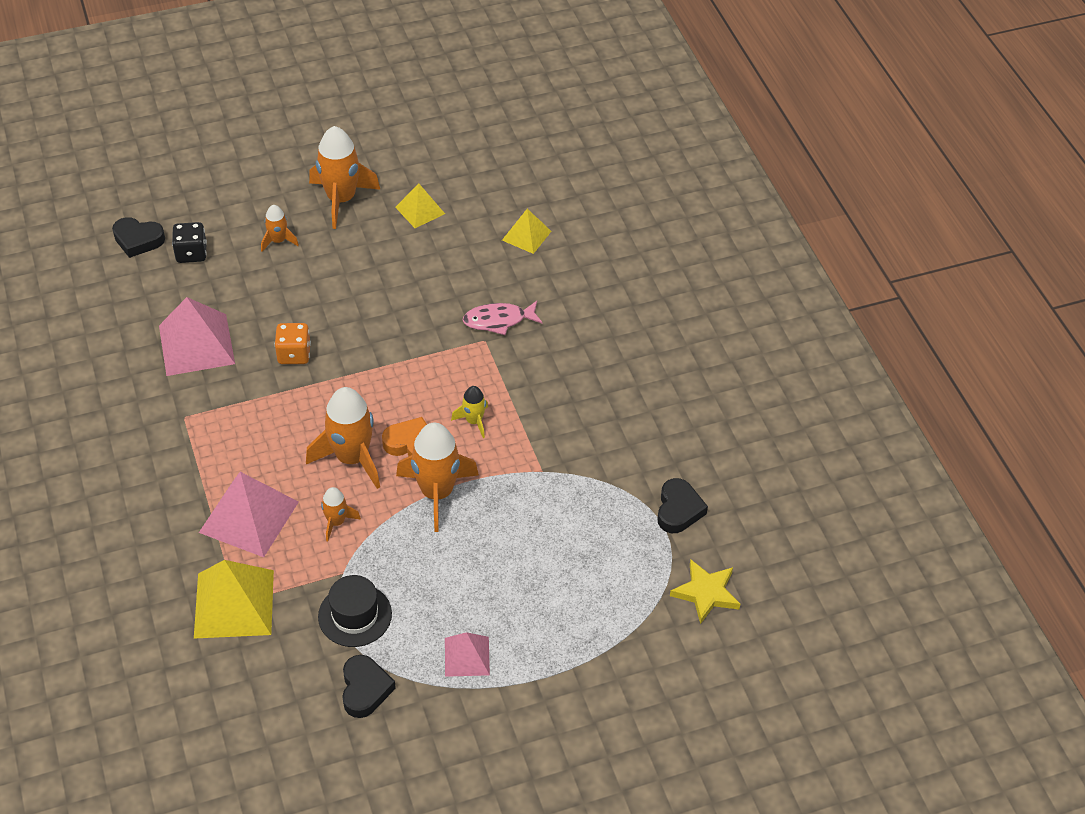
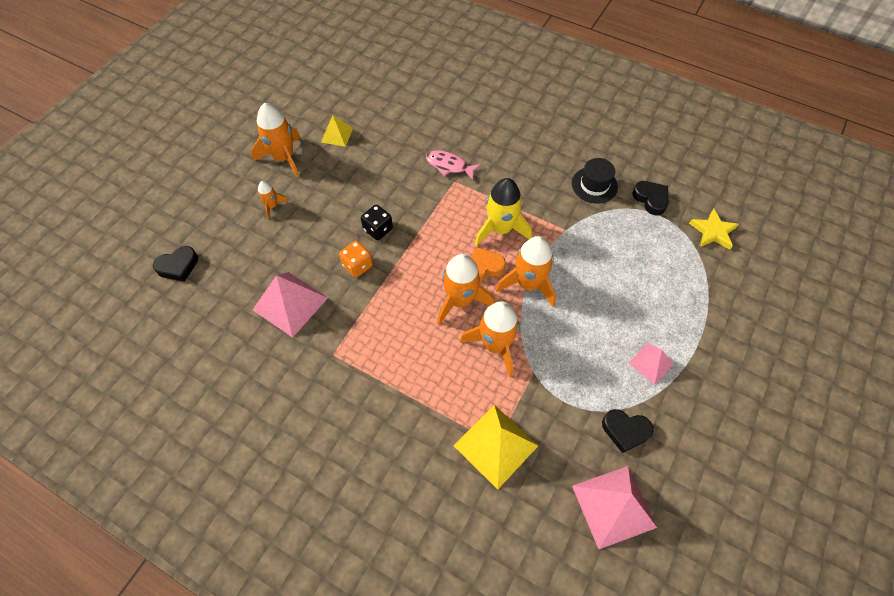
camera: 40 degrees left, 10 degrees up
black dice [172,222,207,263] -> black dice moved to [361,205,393,240]
pink pyramid [199,472,299,557] -> pink pyramid moved to [572,466,657,549]
black hat [318,575,392,647] -> black hat moved to [572,158,618,204]
orange rocket [321,487,361,542] -> orange rocket [460,301,520,377], size x1.96
black heart [342,655,396,718] -> black heart turned 150 degrees clockwise [602,409,653,453]
yellow rocket [451,386,488,438] -> yellow rocket [475,178,532,247], size x1.96
pink fish [462,301,543,335] -> pink fish turned 75 degrees clockwise [426,150,481,180]
yellow pyramid [502,209,551,254] -> none

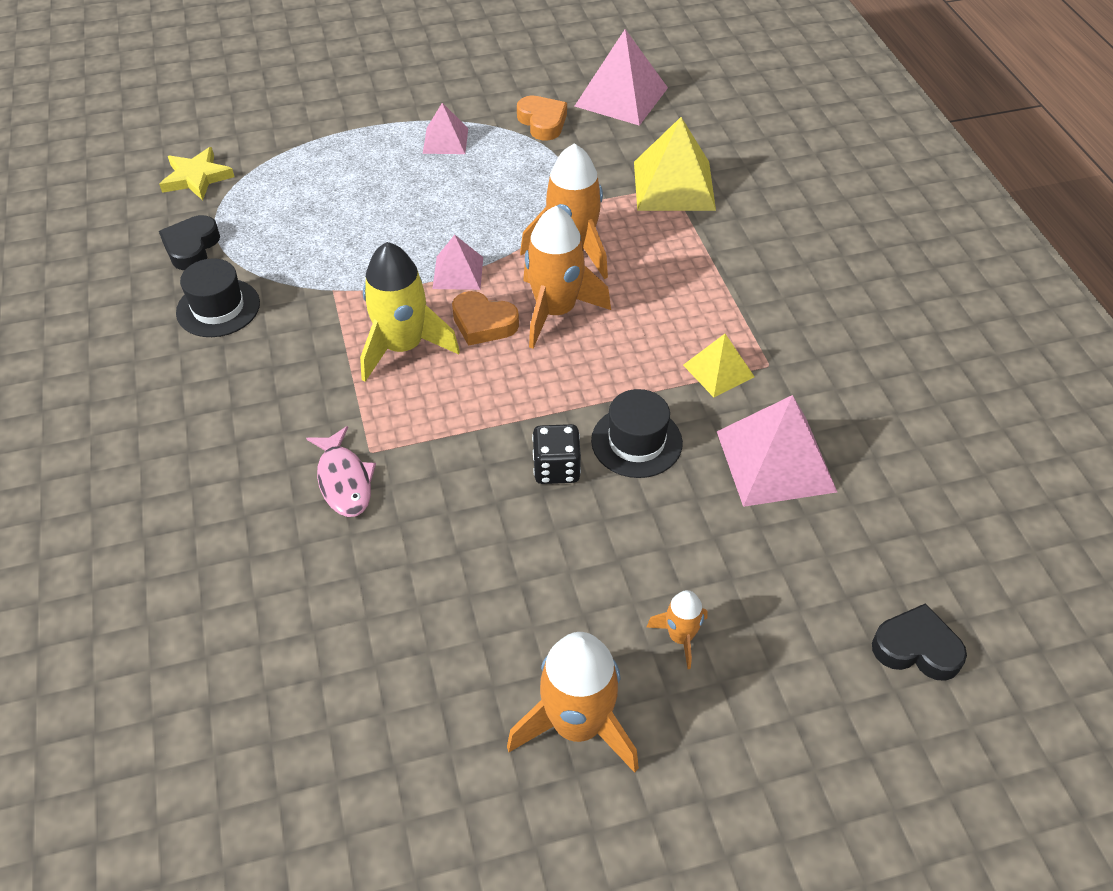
camera: 135 degrees left, 10 degrees down
yellow pyramid [321,115,353,147] -> yellow pyramid moved to [683,334,755,397]
orange dice [339,241,373,278] -> black hat [591,389,683,478]
orange rocket [495,236,556,307] -> pink pyramid [433,235,483,290]
black heart [602,409,653,453] -> orange heart [517,96,567,141]

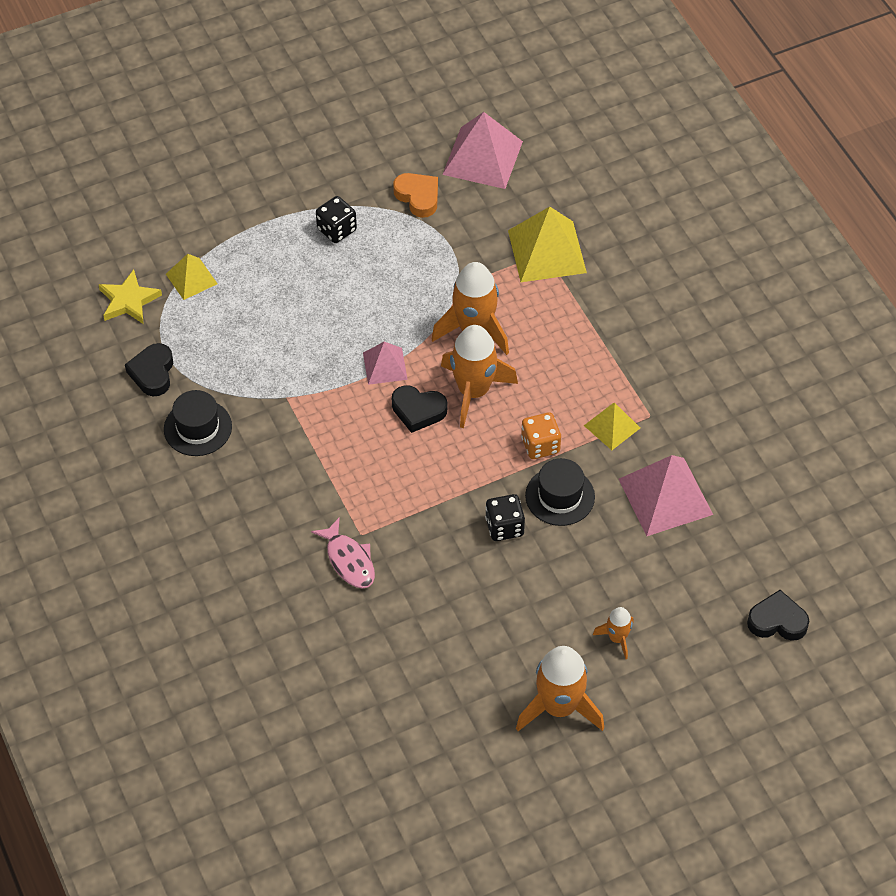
camera: 10 degrees left, 5 degrees up
yellow rocket [360,242,460,382] -> none
pink pyramid [423,103,468,154] -> black dice [316,196,357,243]
orange heart [452,291,519,346] -> black heart [392,385,447,433]
none -> yellow pyramid [166,254,218,300]
none -> orange dice [521,412,561,459]

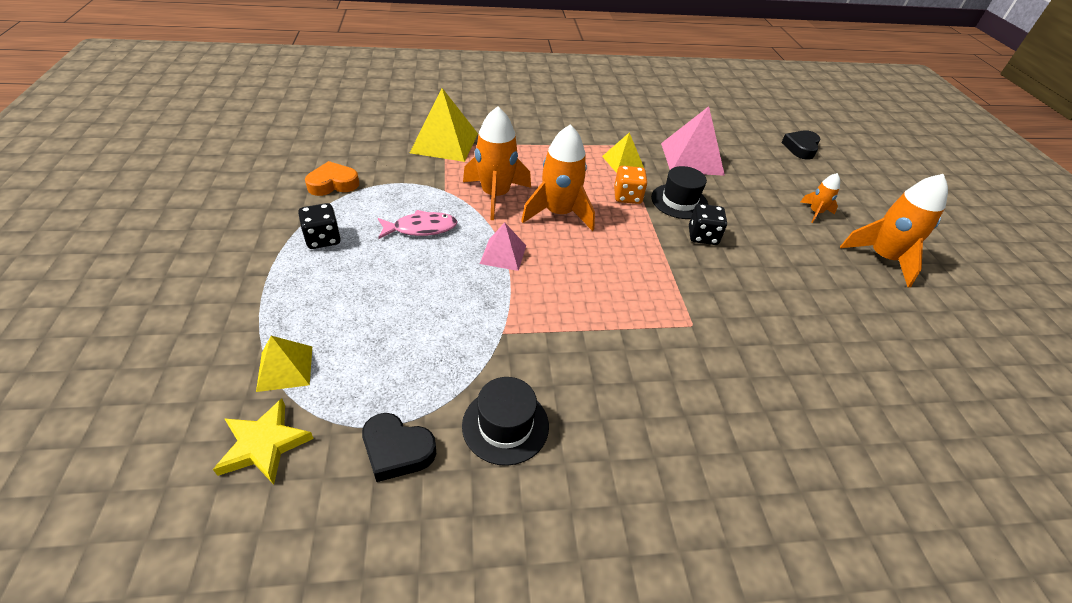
camera: 75 degrees left, 10 degrees down
pink fish [311,517,375,589] -> pink fish moved to [378,210,458,239]
black heart [392,385,447,433] -> none
pink pyramid [442,112,523,189] -> none

